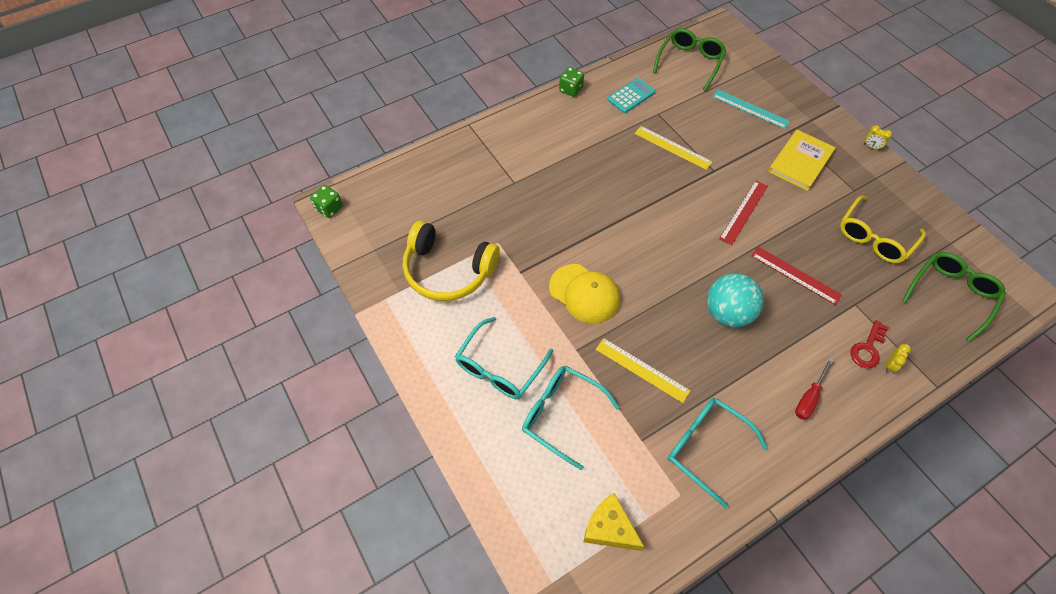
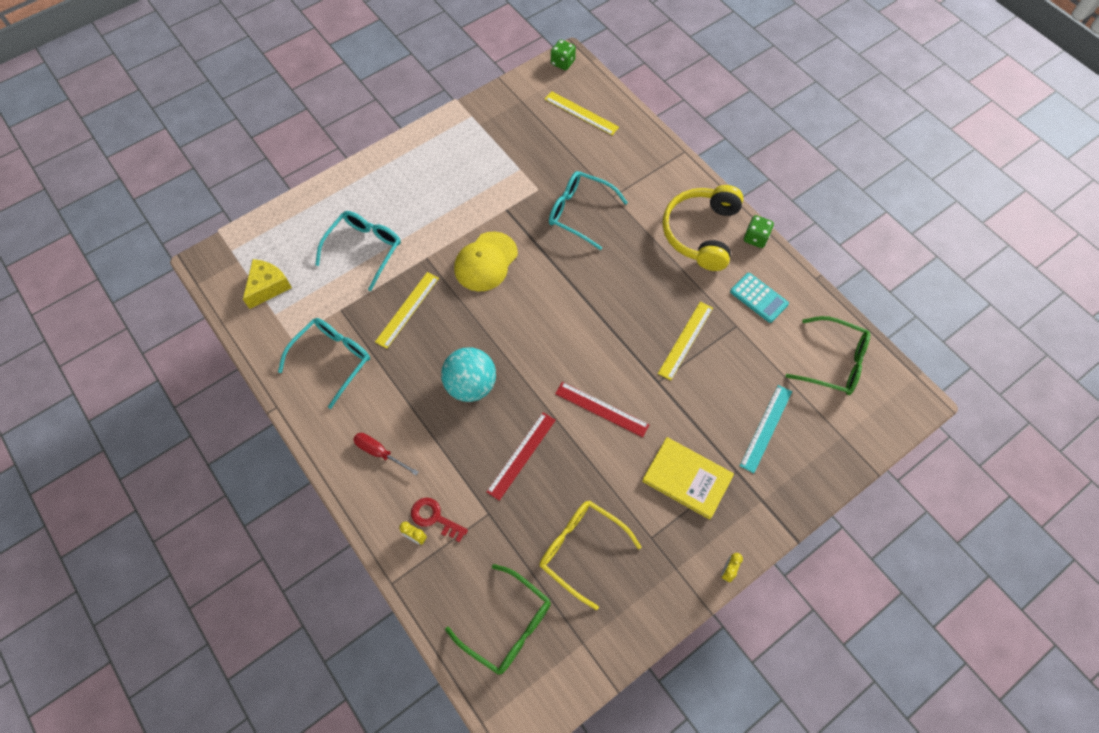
camera: 85 degrees right, 5 degrees up
yellow headphones [403,221,500,301] -> yellow headphones moved to [662,185,744,271]
turquoise glasses [455,317,553,399] -> turquoise glasses moved to [549,171,628,250]
none -> yellow ruler [545,91,619,135]

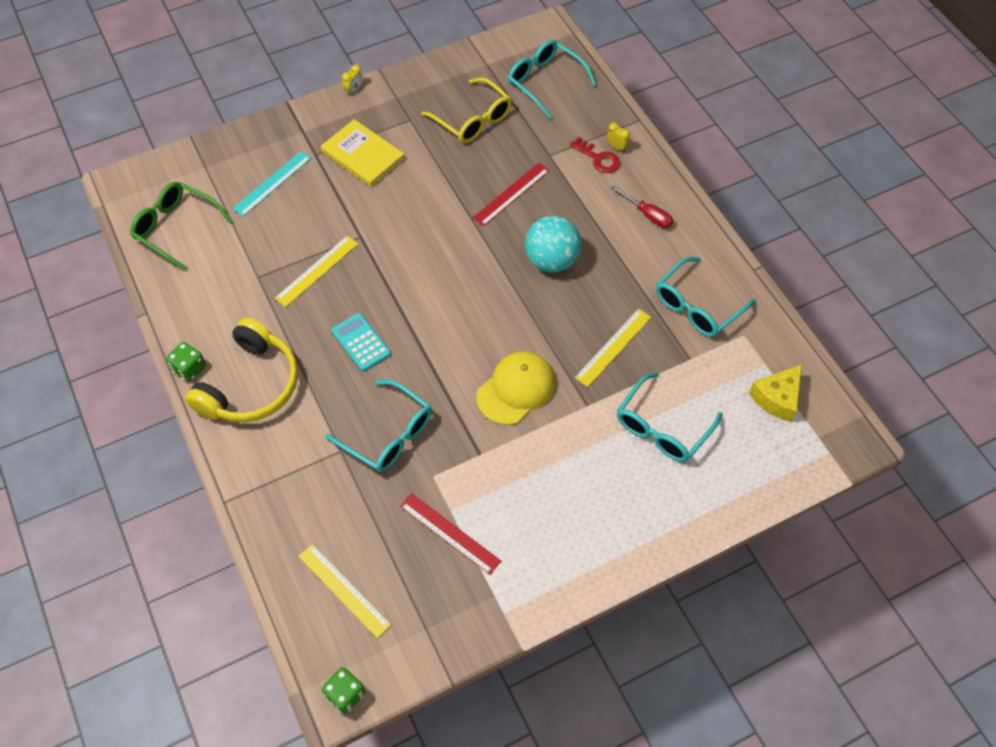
camera: 170 degrees left, 5 degrees down
green glasses [445,564,551,674] -> turquoise glasses [508,40,597,119]
red ruler [555,382,649,438] -> red ruler moved to [400,493,501,575]
turquoise calculator [730,273,789,323] -> turquoise calculator moved to [331,313,391,372]

